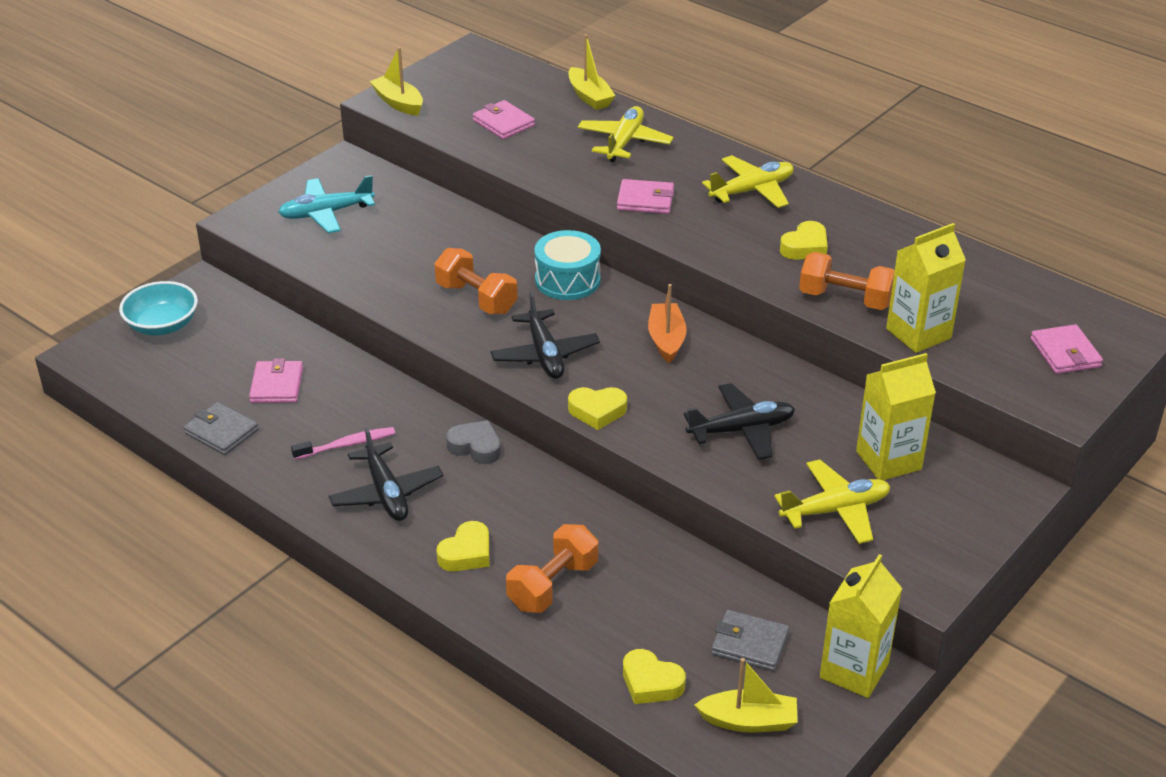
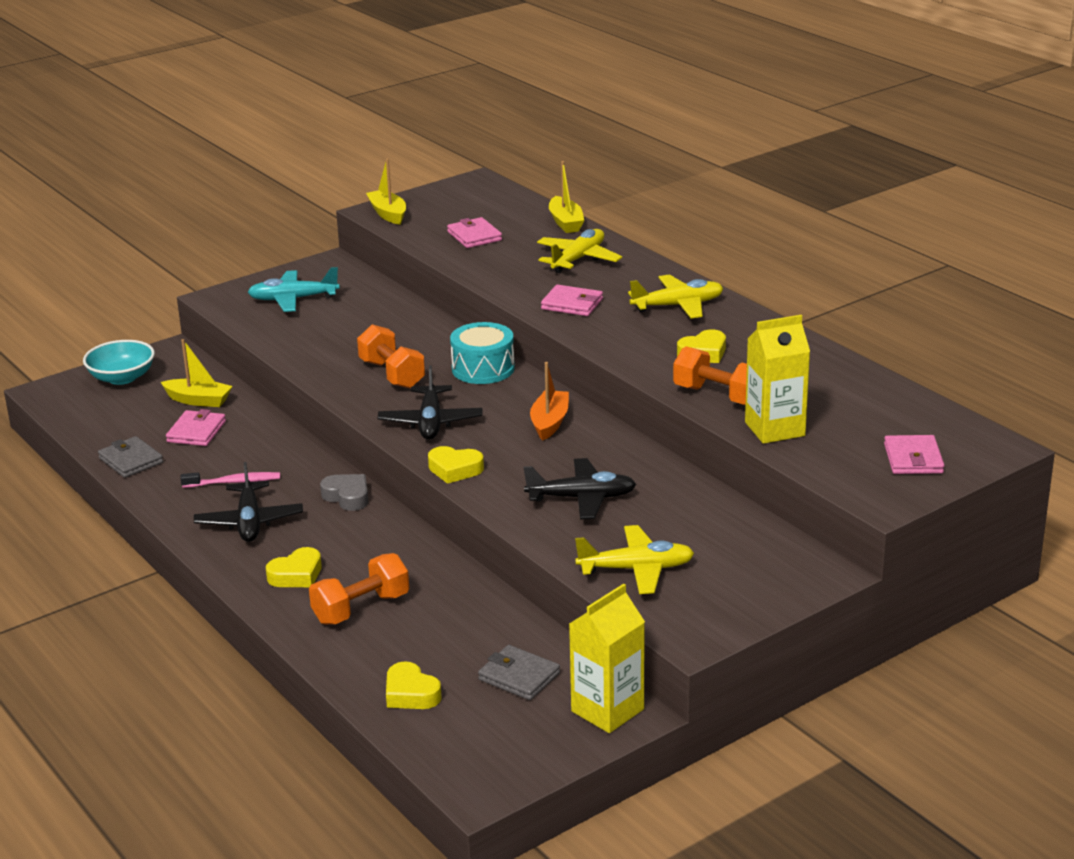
camera: 15 degrees right, 10 degrees down
yellow boat [695,658,798,732] -> yellow boat moved to [161,339,232,407]
yellow carton [856,353,936,480] -> none

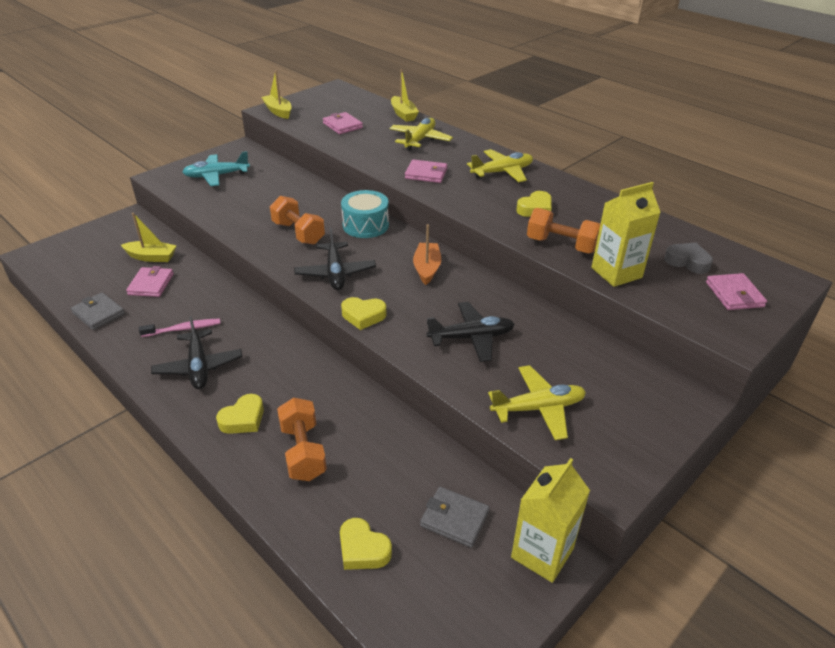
camera: 10 degrees left, 10 degrees up
turquoise bowl [83,340,155,385] -> none
orange dumbbell [309,553,409,625] -> orange dumbbell turned 60 degrees counterclockwise [277,398,327,481]
grey heart [320,474,368,511] -> grey heart moved to [664,243,713,274]

